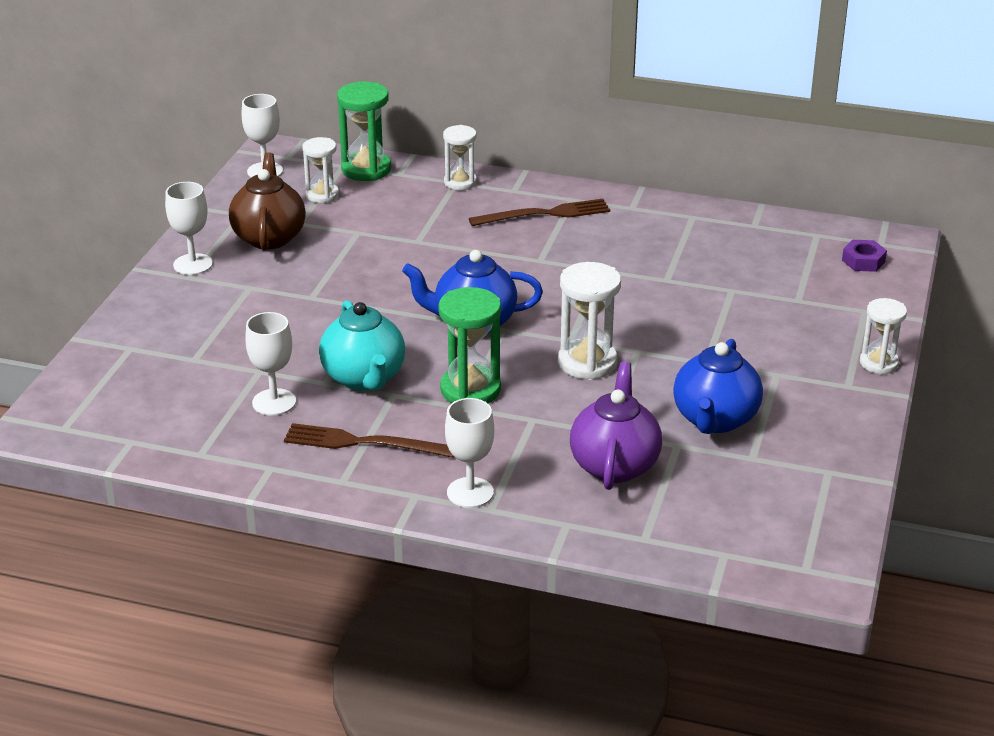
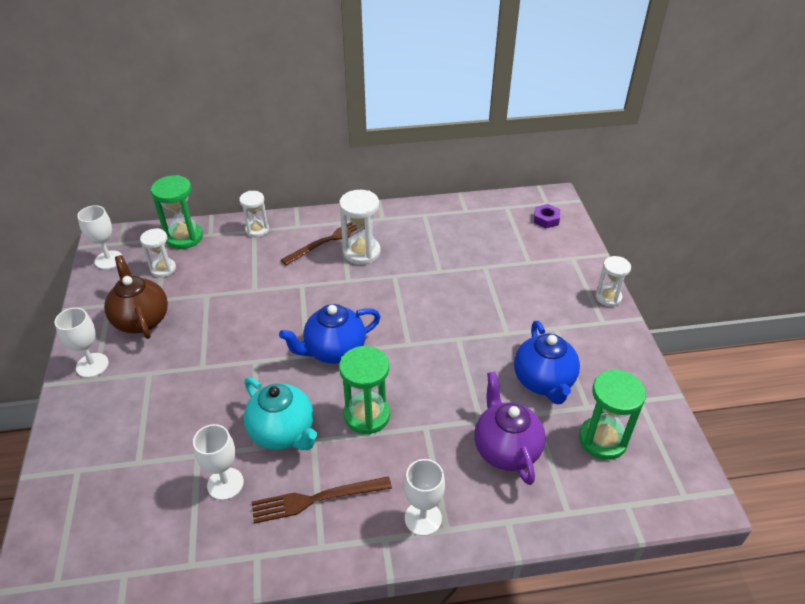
camera: 25 degrees left, 10 degrees up
white hourglass [558,262,621,380] -> white hourglass moved to [339,190,381,265]
none -> green hourglass [579,369,646,460]

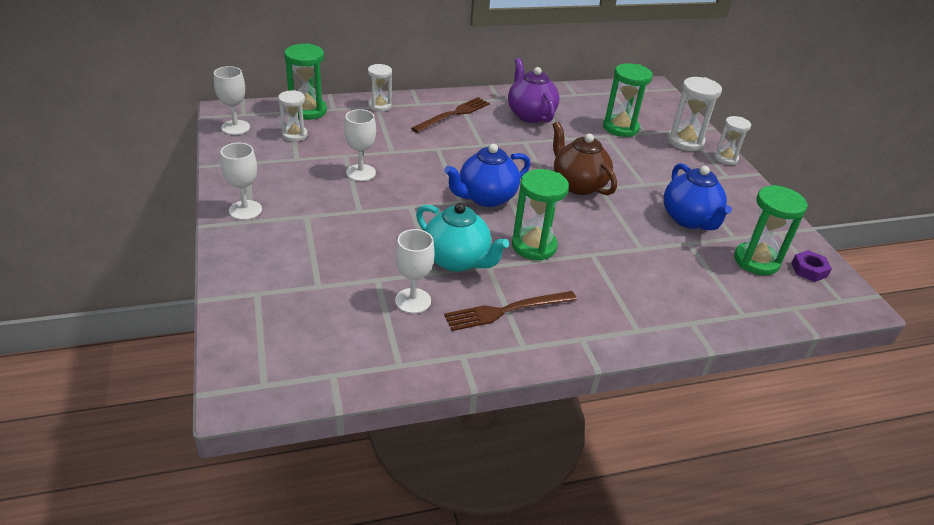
camera: 10 degrees left, 5 degrees down
brown teapot [104,255,168,339] -> brown teapot moved to [552,122,617,195]
white hourglass [339,190,381,265] -> white hourglass moved to [668,77,722,151]
white goblet [404,459,445,536] -> white goblet moved to [344,109,376,181]
purple teapot [474,372,546,485] -> purple teapot moved to [508,58,559,123]
purple nut [534,204,560,228] -> purple nut moved to [791,250,832,282]
none -> green hourglass [603,63,653,137]

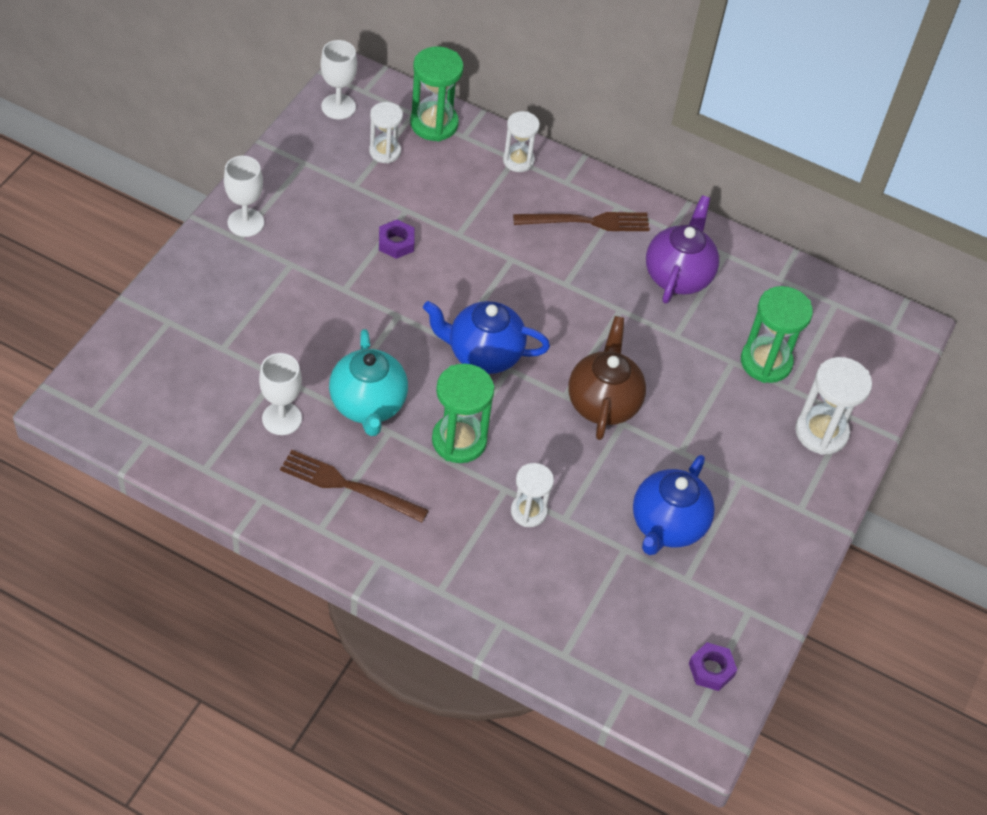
camera: 40 degrees right, 15 degrees up
white goblet [344,109,376,181] -> purple nut [379,220,414,259]
white hourglass [714,116,751,165] -> white hourglass moved to [511,463,554,527]
green hourglass [734,185,808,275] -> none

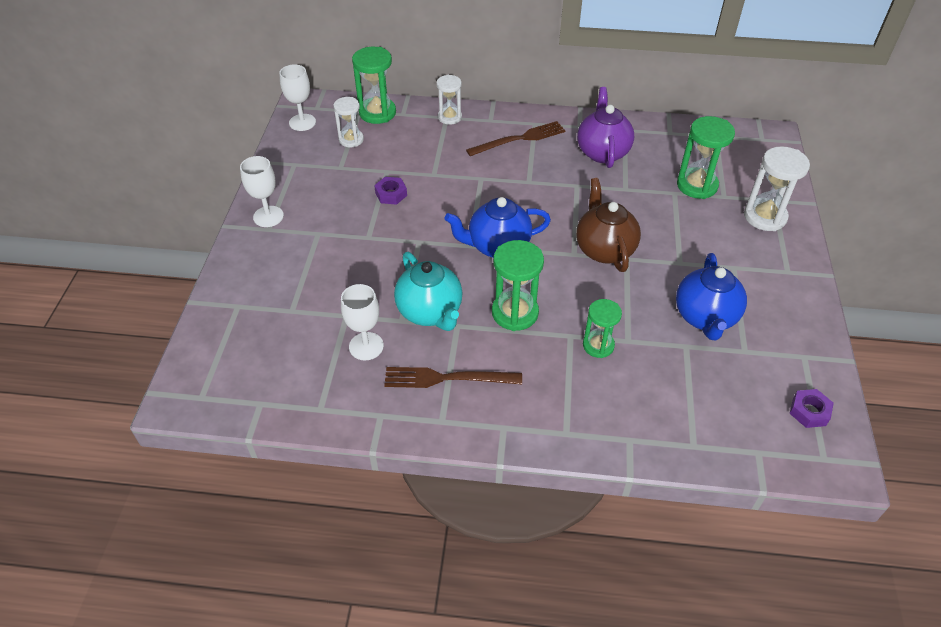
camera: 15 degrees left, 5 degrees down
white hourglass [511,463,554,527] -> green hourglass [583,299,622,358]

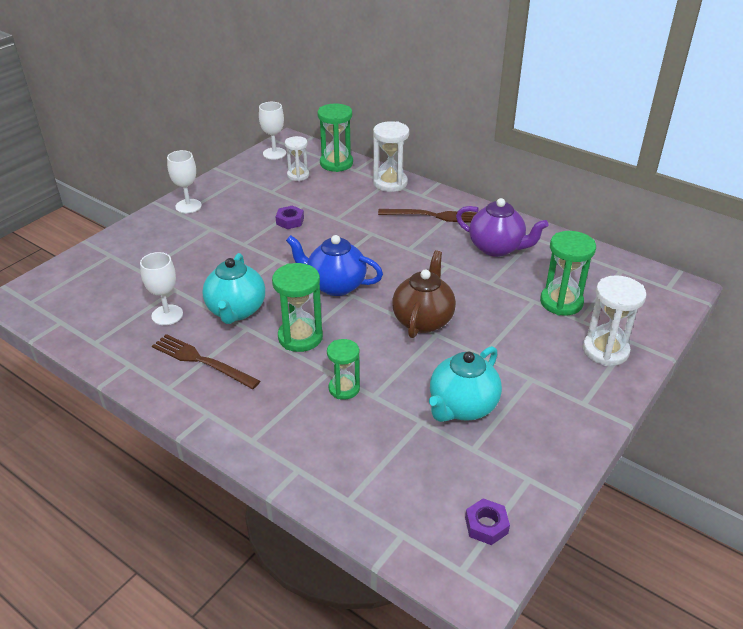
camera: 30 degrees right, 10 degrees down
white hourglass [437,75,462,125] -> white hourglass [373,121,409,192], size x1.54
purple teapot [577,87,634,168] -> purple teapot turned 90 degrees clockwise [456,198,549,257]
blue teapot [676,253,747,340] -> turquoise teapot [429,346,502,422]

